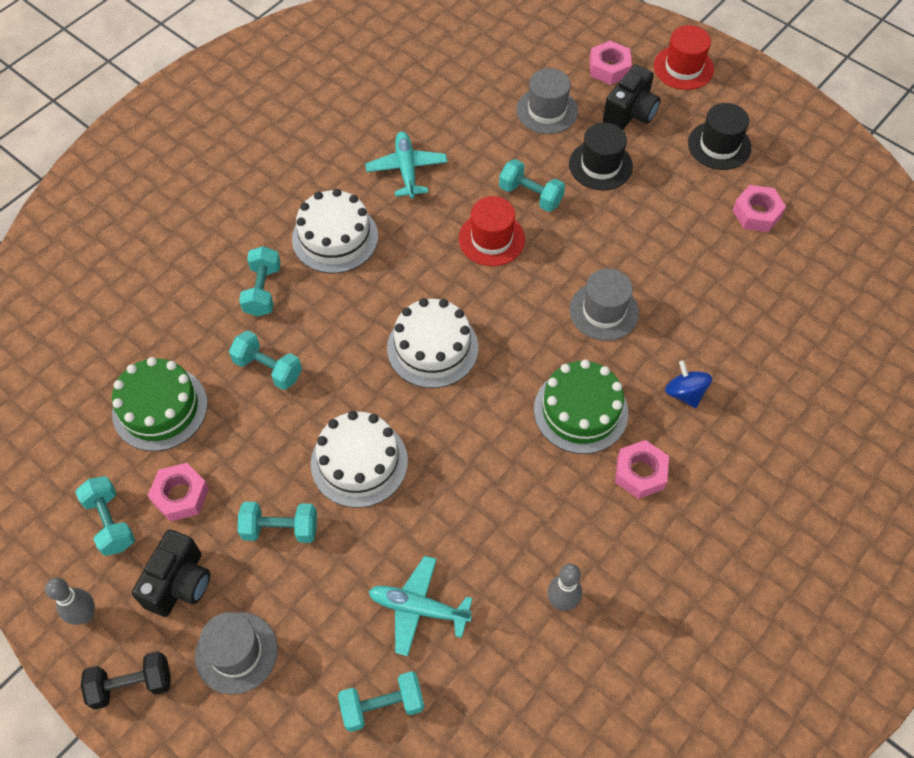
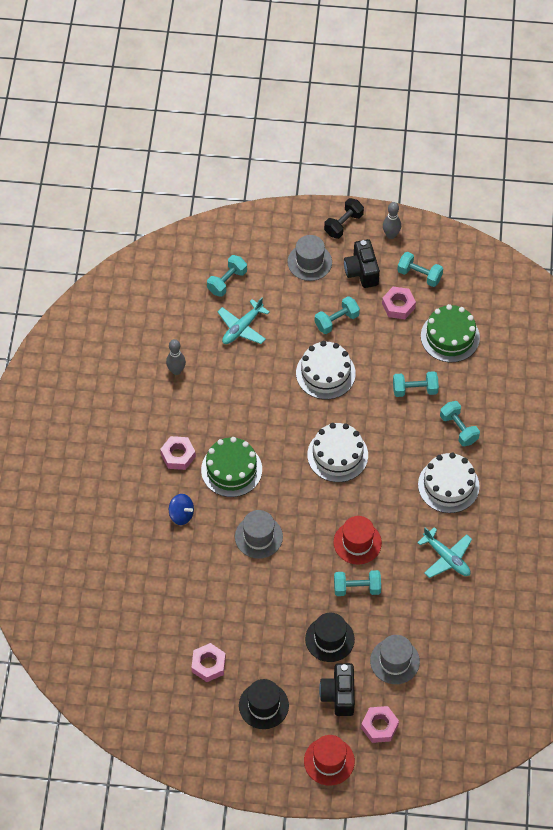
camera: 145 degrees right, 0 degrees up
turquoise plane [368,556,473,656] -> turquoise plane turned 150 degrees clockwise [218,297,269,344]

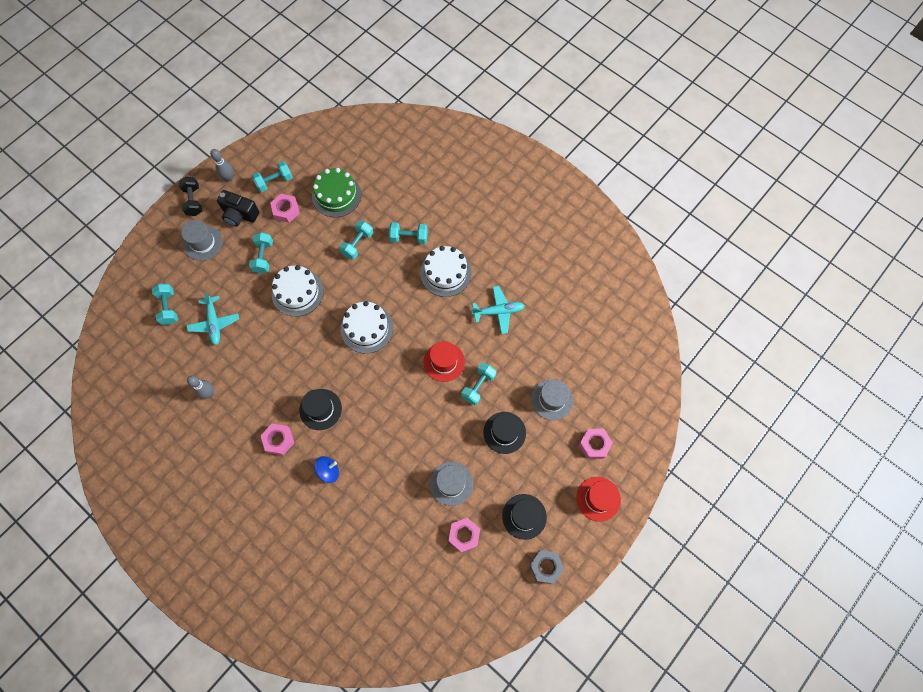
camera: 55 degrees left, 10 degrees up
green cake [201,437,262,497] -> black hat [299,389,342,430]
grey hat [235,510,283,559] -> grey hat moved to [430,462,473,506]
black camera [319,663,355,716] -> none
none -> grey nut [529,550,564,584]

